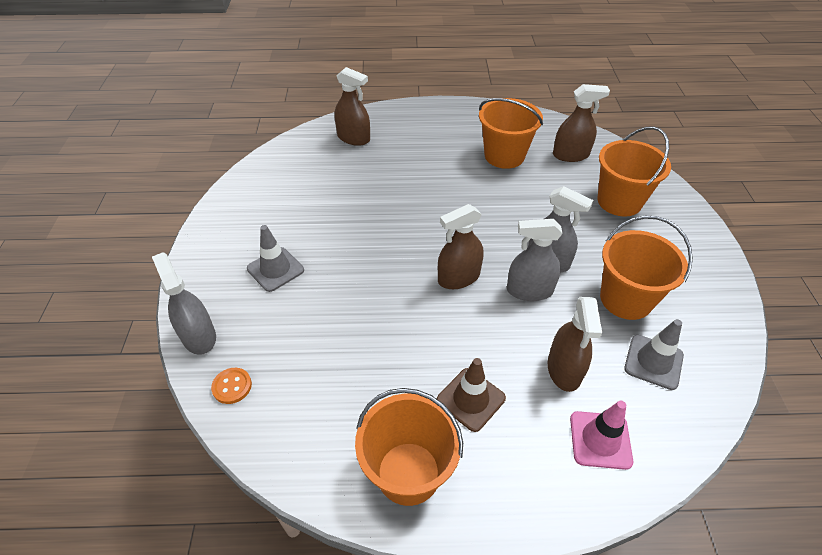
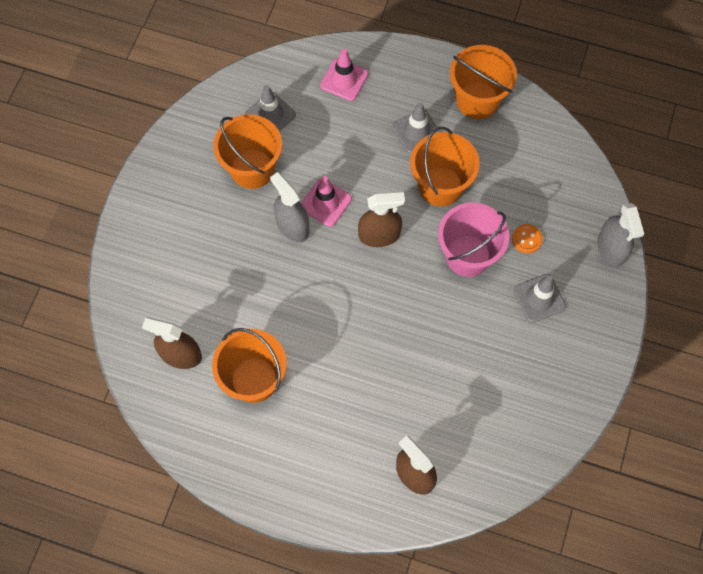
camera: 160 degrees left, 20 degrees up
orange button [211,368,252,404] -> orange button moved to [512,224,543,253]
brown traffic cone [437,358,506,432] -> grey traffic cone [392,102,440,154]
grey spray bottle [507,219,563,301] -> pink traffic cone [301,176,352,227]
brown spray bottle [548,297,602,392] -> none
orange bucket [597,126,671,216] -> orange bucket moved to [410,127,480,206]
none -> pink bucket [438,202,509,277]

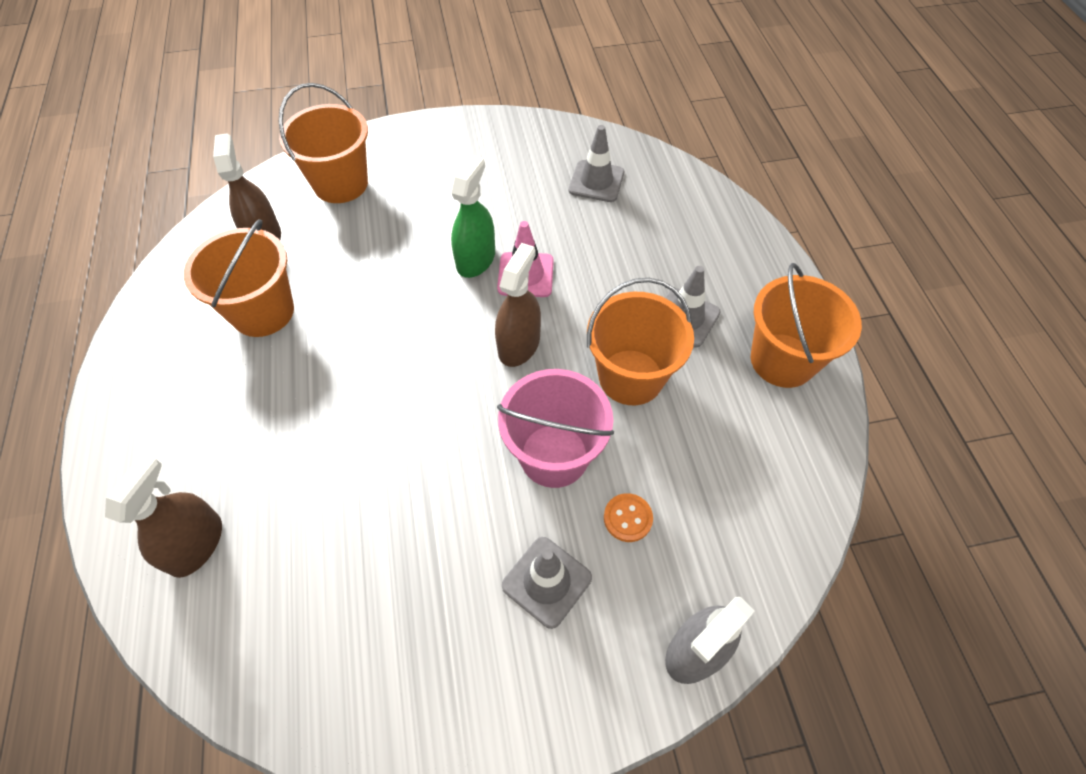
camera: 60 degrees right, 10 degrees down
orange bucket [213,114,282,189] -> orange bucket moved to [278,83,368,203]
grey spray bottle [270,172,309,242] -> green spray bottle [451,156,495,278]
pink traffic cone [320,49,368,101] -> none
brown spray bottle [358,192,405,247] -> brown spray bottle turned 120 degrees counterclockwise [495,243,541,367]

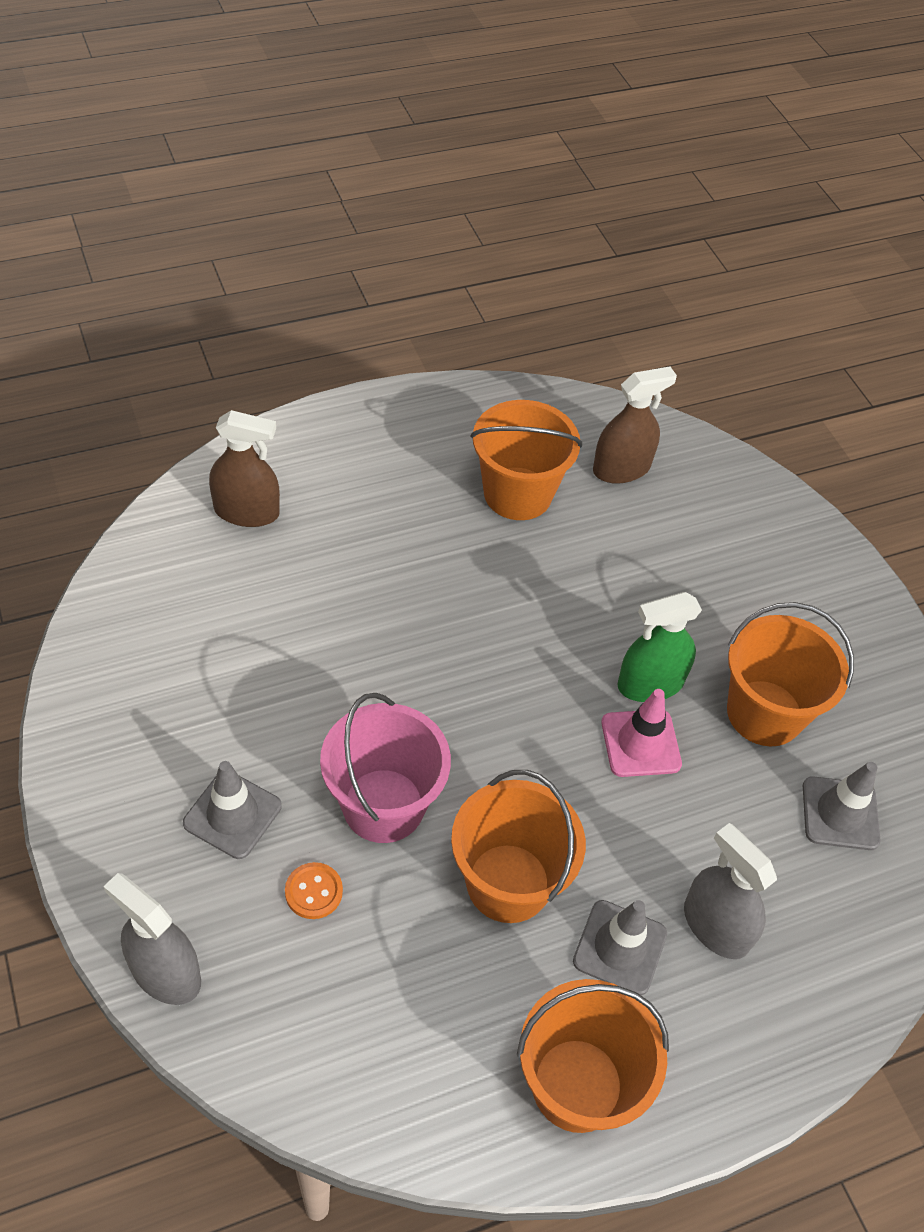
camera: 75 degrees right, 5 degrees down
orange bucket [278,83,368,203] -> orange bucket moved to [727,602,854,746]
green spray bottle [451,156,495,278] -> green spray bottle turned 150 degrees clockwise [618,592,702,702]
brown spray bottle [495,243,541,367] -> none
none -> grey spray bottle [684,823,777,959]

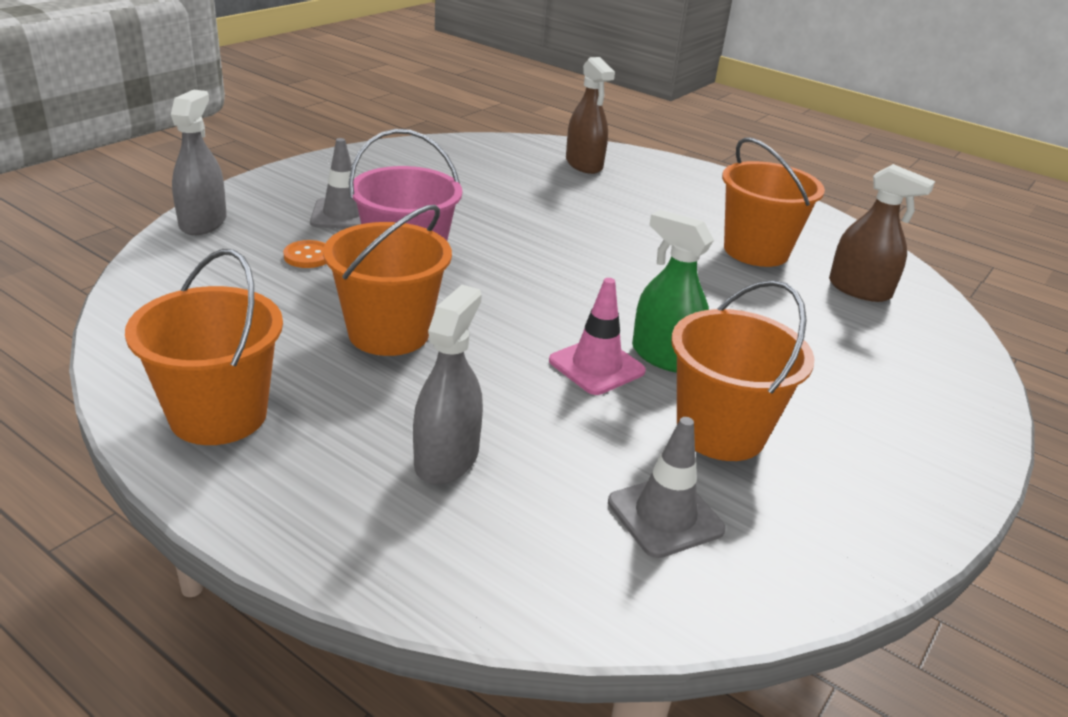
camera: 60 degrees right, 20 degrees down
grey traffic cone [573,900,667,995] -> none

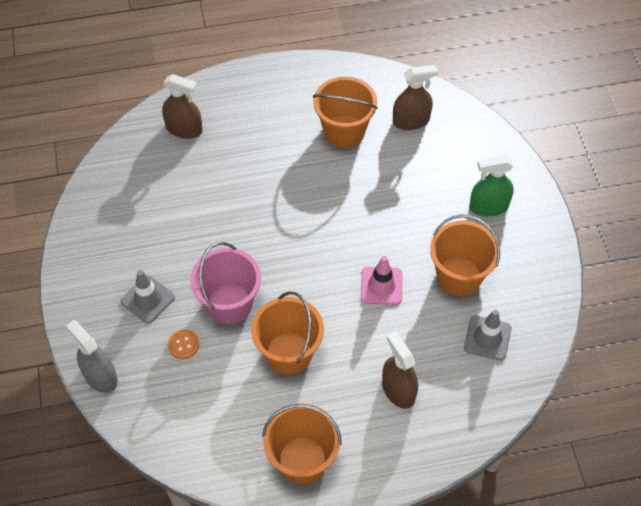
camera: 45 degrees left, 25 degrees up
grey spray bottle [413,285,483,484] -> brown spray bottle [382,332,418,409]
green spray bottle [632,210,714,373] -> green spray bottle moved to [469,155,514,217]

